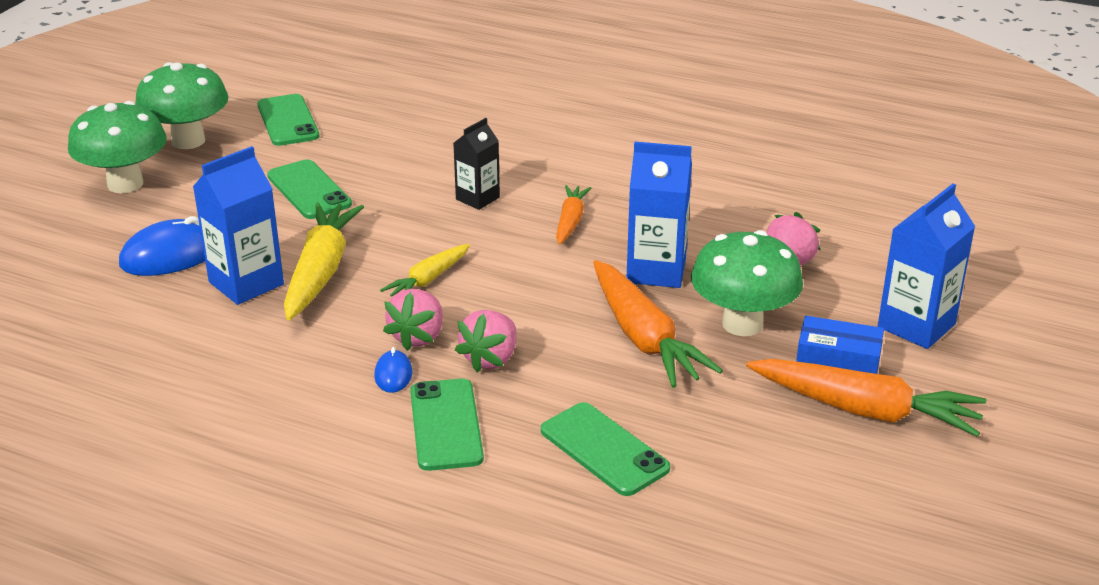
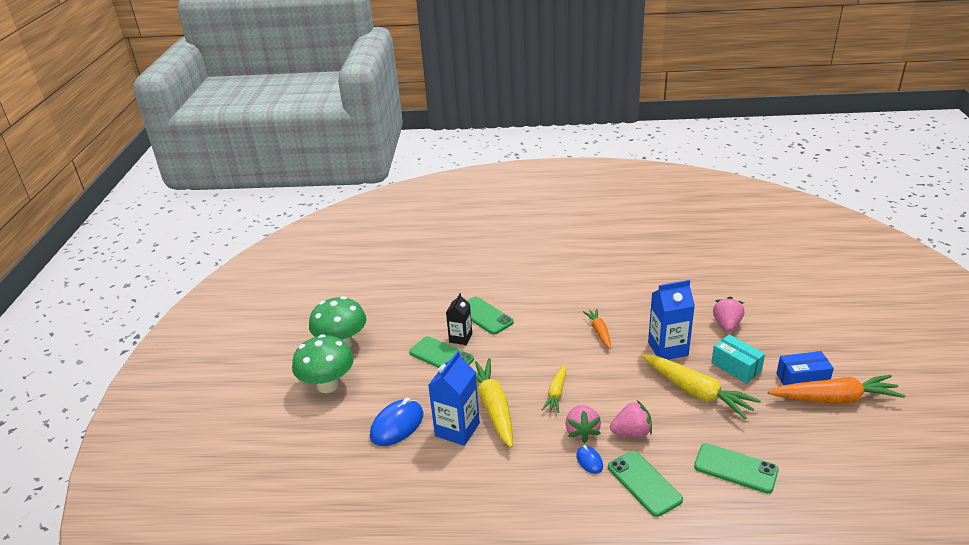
camera: 20 degrees left, 0 degrees up
green phone [257,94,319,146] -> green phone moved to [467,297,514,335]
black carton [453,118,500,210] -> black carton moved to [446,293,472,345]
pink strawberry [455,310,517,373] -> pink strawberry turned 105 degrees counterclockwise [610,400,652,438]
orange carrot [593,260,723,388] -> yellow carrot [642,354,761,419]
green mushroom [691,230,803,336] -> turquoise box [711,334,765,384]
blue carton [878,184,976,349] -> none

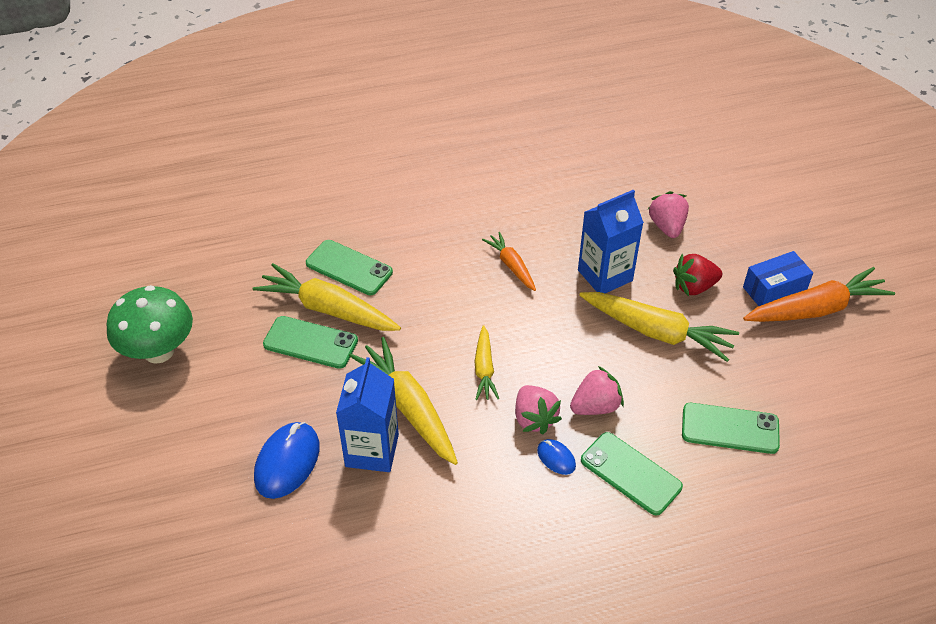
camera: 20 degrees left, 15 degrees up
green mushroom [292,334,354,393] -> none
black carton [446,293,472,345] -> yellow carrot [252,263,401,331]
turquoise box [711,334,765,384] -> red strawberry [673,254,722,296]

